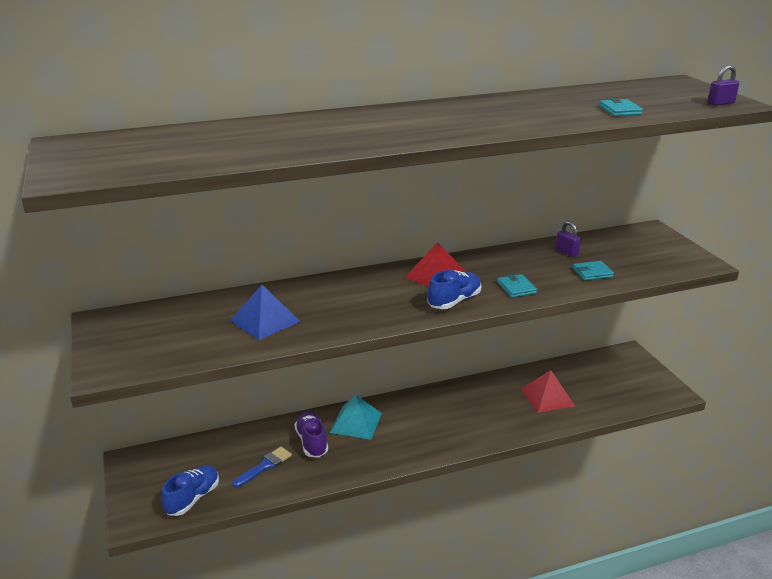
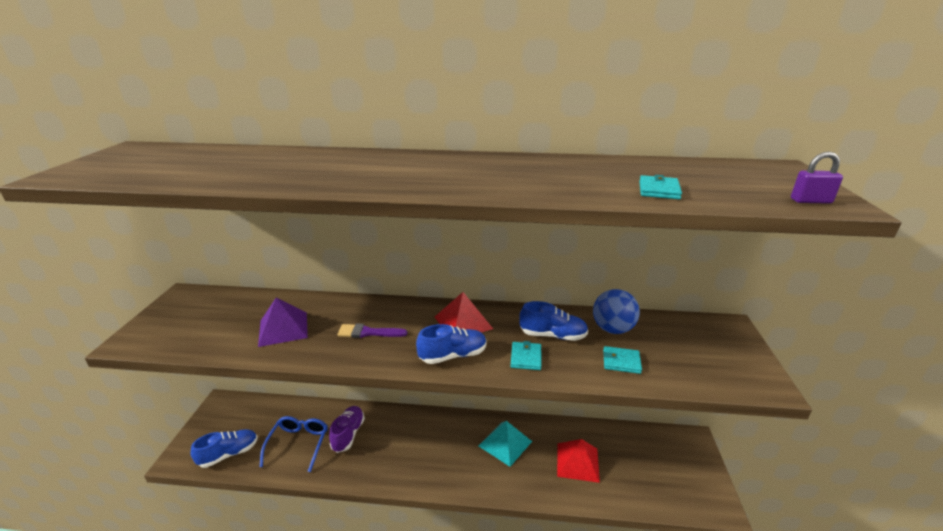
camera: 25 degrees right, 0 degrees up
blue pyramid [230,285,301,340] -> purple pyramid [258,298,308,347]
blue brush [232,447,292,488] -> blue glasses [259,416,328,472]
turquoise pyramid [330,395,382,440] -> turquoise pyramid moved to [479,421,532,467]
purple padlock [555,221,581,257] -> blue ball [593,289,640,334]
none -> purple brush [337,323,407,338]
none -> blue shoe [519,301,588,341]

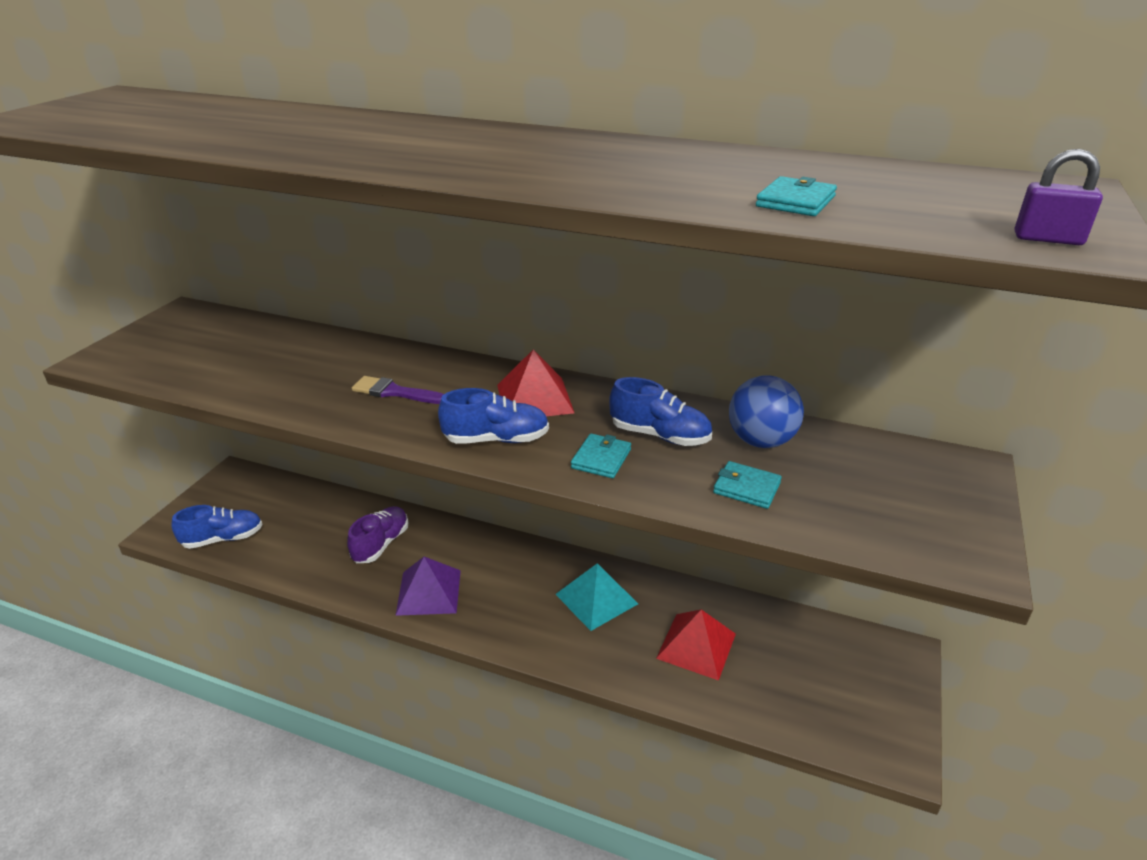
camera: 15 degrees right, 5 degrees up
purple pyramid [258,298,308,347] -> purple pyramid moved to [395,557,461,616]
blue glasses [259,416,328,472] -> none

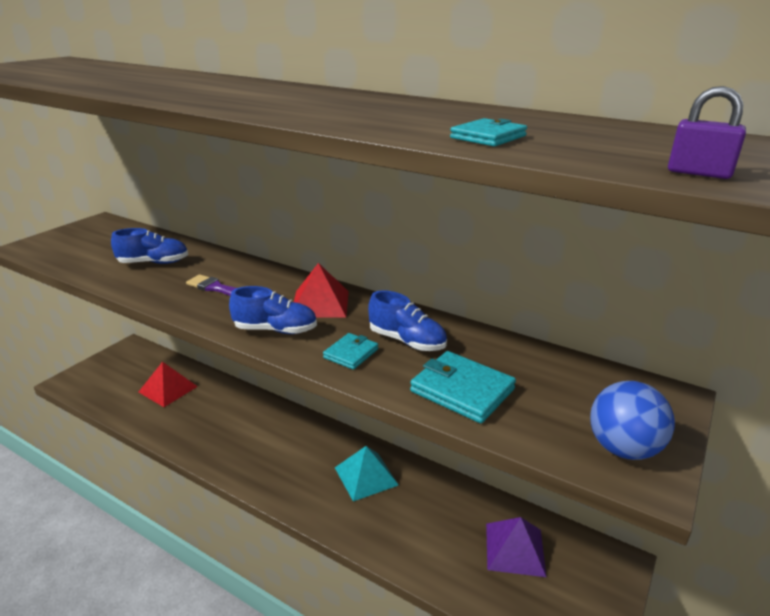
camera: 10 degrees right, 5 degrees down
blue shoe [171,505,263,549] -> blue shoe moved to [111,228,188,264]
purple shoe [347,506,409,563] -> none
purple pyramid [395,557,461,616] -> purple pyramid moved to [486,517,546,577]
red pyramid [656,609,736,681] -> red pyramid moved to [139,362,198,407]
turquoise wallet [713,461,782,509] -> turquoise wallet [410,351,516,423], size x1.70
blue ball [729,375,804,448] -> blue ball moved to [590,381,675,460]

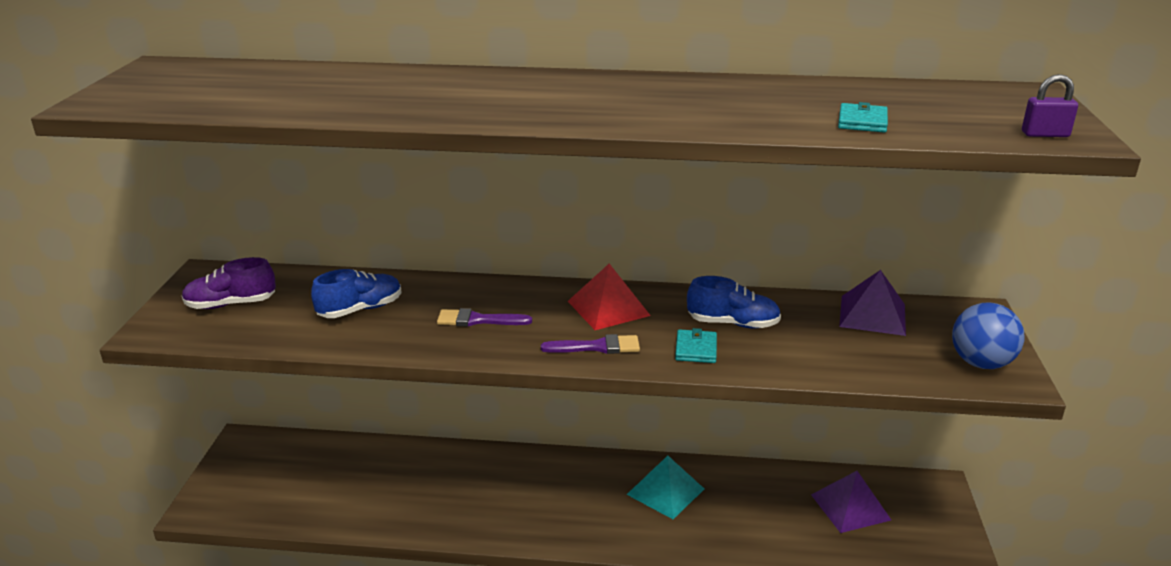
camera: 25 degrees left, 0 degrees up
red pyramid [139,362,198,407] -> none
blue shoe [229,286,317,334] -> purple brush [541,334,640,354]
turquoise wallet [410,351,516,423] -> none
none -> purple shoe [182,257,276,309]
none -> purple pyramid [839,270,906,336]

